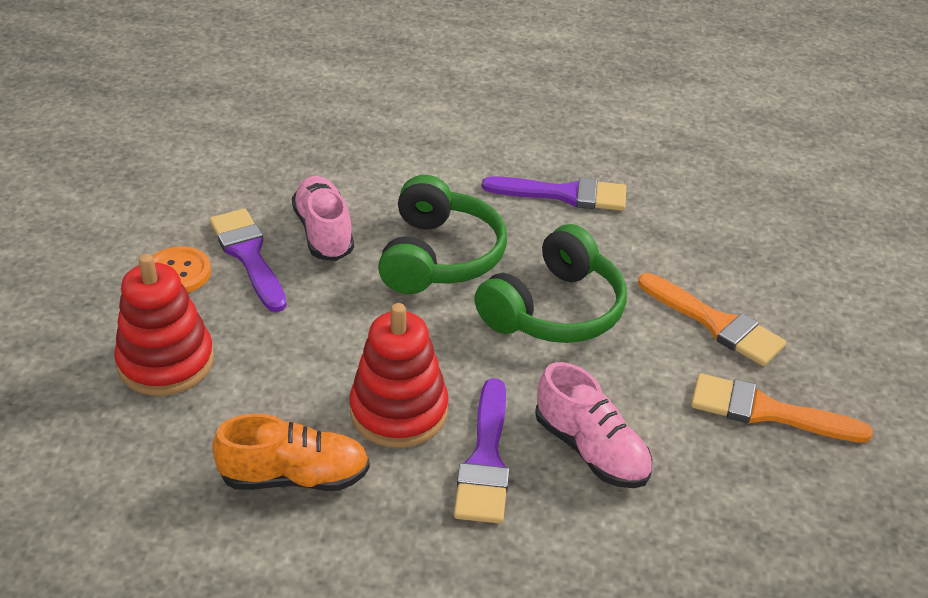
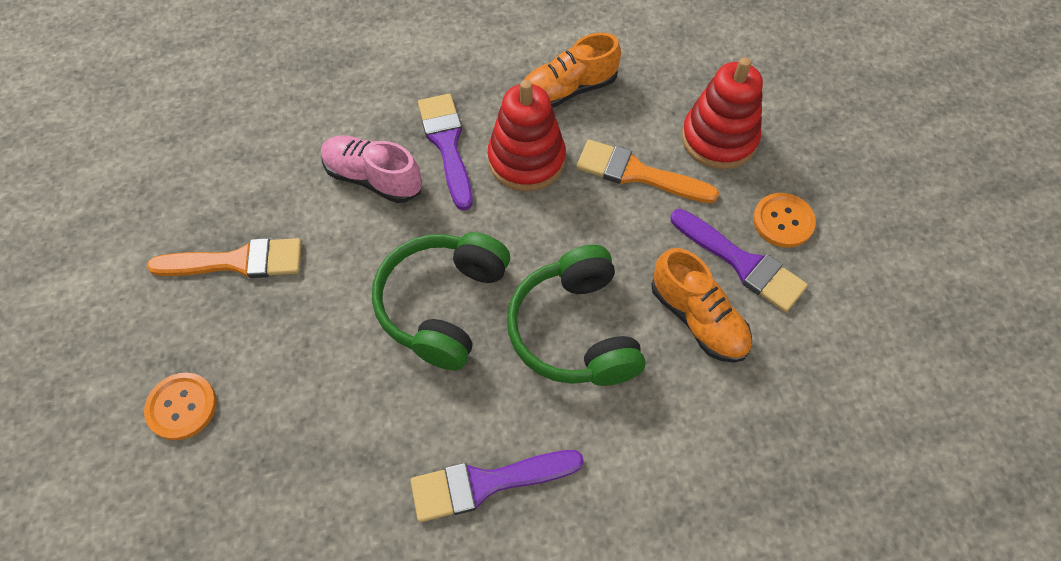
camera: 160 degrees right, 20 degrees up
pink shoe [292,176,354,261] -> orange shoe [651,248,752,363]
orange brush [638,273,787,366] -> orange brush moved to [576,140,719,203]
none -> orange button [144,373,217,440]

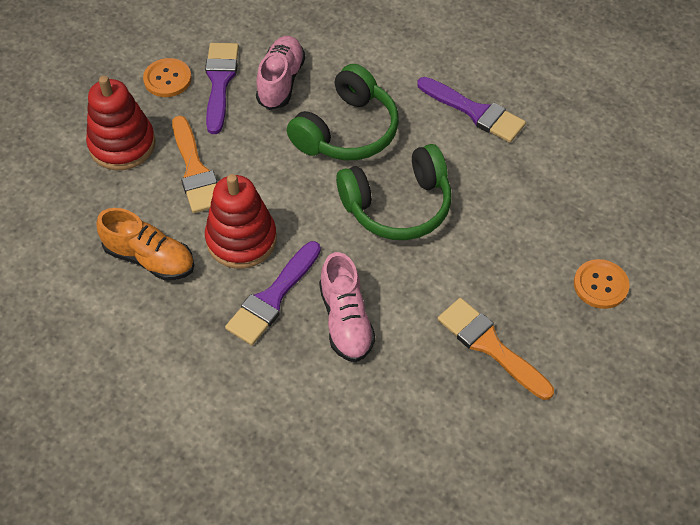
camera: 130 degrees left, 5 degrees down
orange shoe [651,248,752,363] -> pink shoe [256,36,305,110]

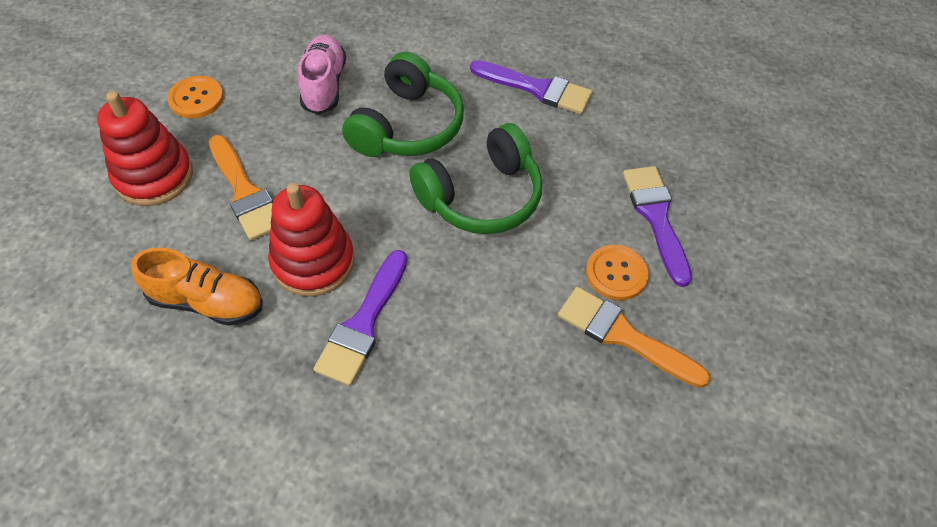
camera: 15 degrees left, 0 degrees up
purple brush [205,43,239,134] -> purple brush moved to [623,166,692,287]
pink shoe [319,252,375,362] -> none
orange button [574,259,629,309] -> orange button moved to [586,245,649,300]

